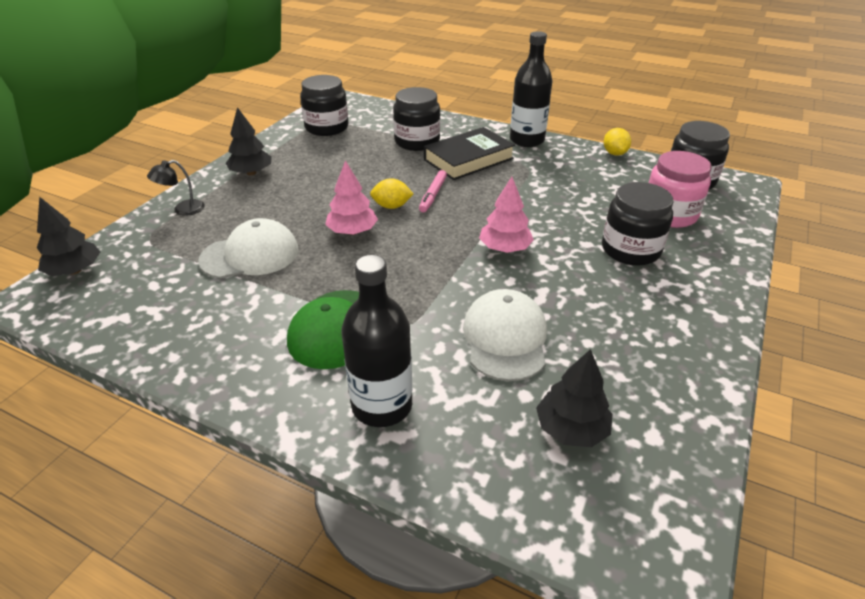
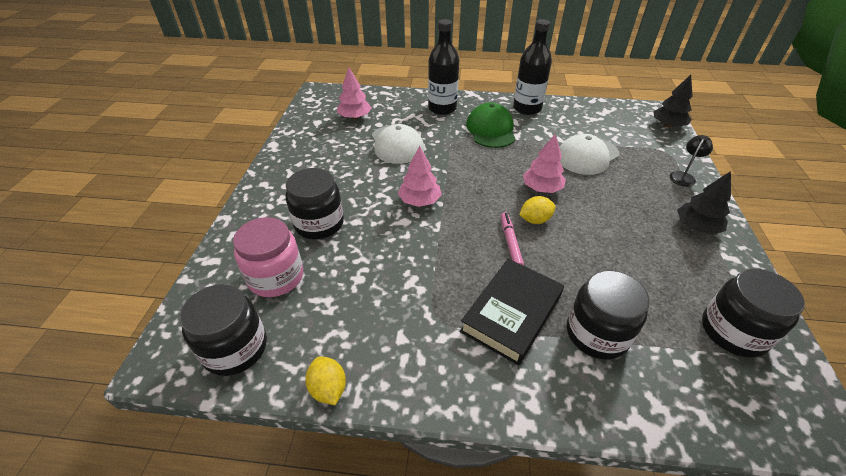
camera: 160 degrees right, 5 degrees up
black bottle [510,31,552,147] -> black bottle moved to [513,19,552,115]
black tree [536,349,613,447] -> pink tree [337,67,372,119]

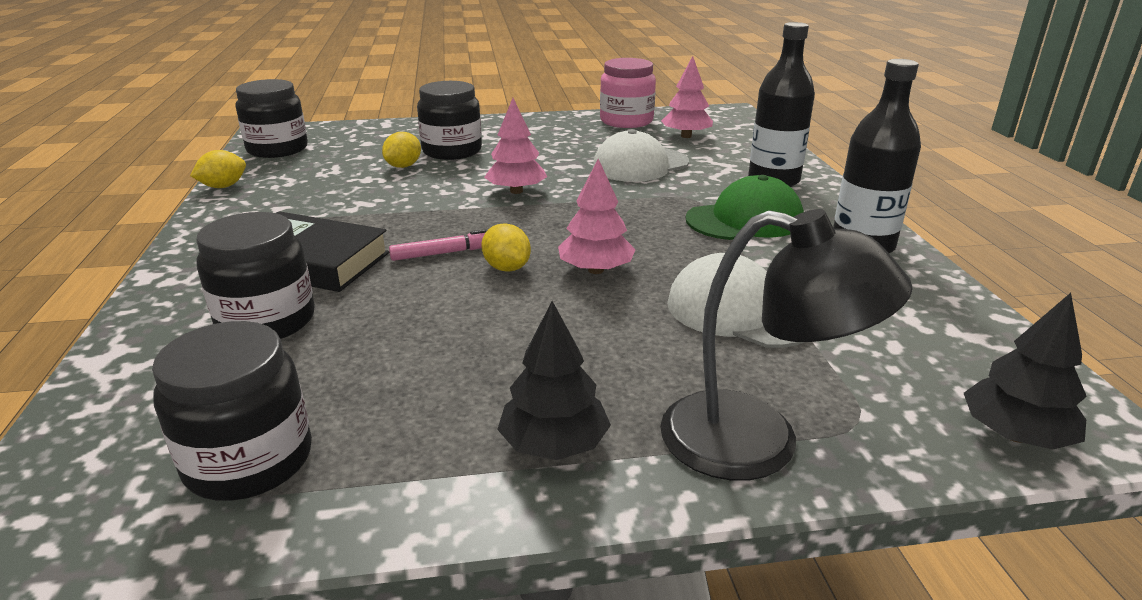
camera: 75 degrees right, 15 degrees down
pink jar [233,217,303,297] -> pink jar moved to [600,58,656,128]
black lamp [670,135,713,187] -> black lamp [660,209,913,481], size x2.07
none -> yellow lemon [382,132,421,168]

